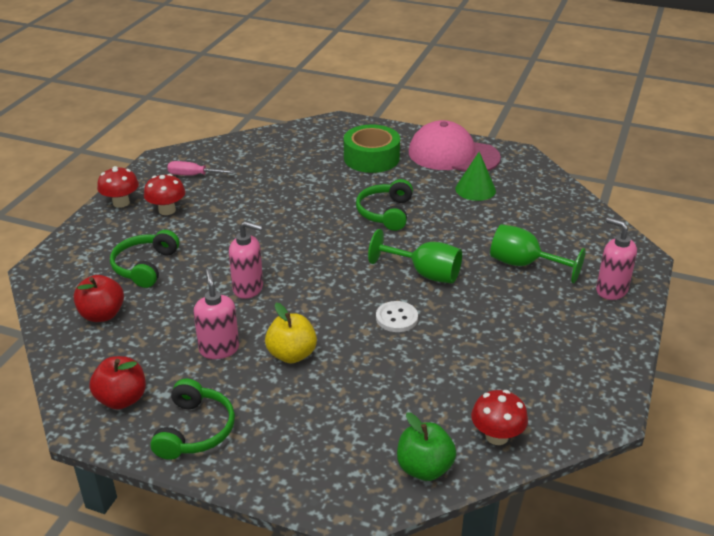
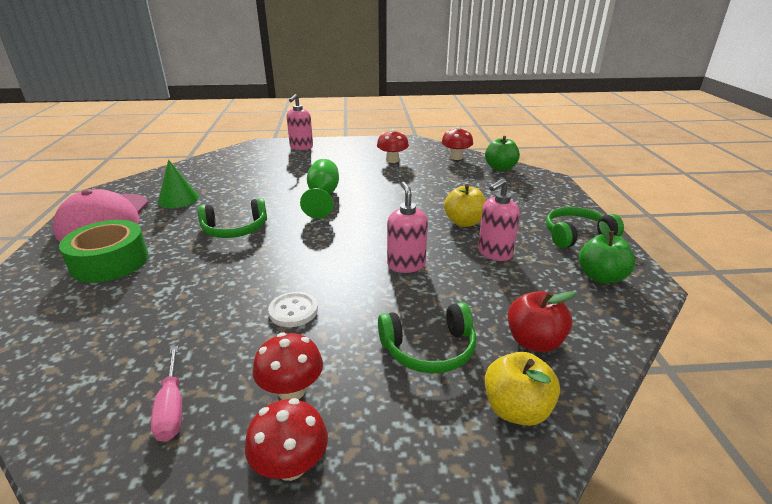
camera: 115 degrees left, 5 degrees down
red apple [89,356,146,410] -> green apple [579,221,635,284]
white button [376,301,418,332] -> white button moved to [268,292,318,327]
green goblet [490,224,586,283] -> none
none -> red mushroom [377,129,409,163]
none -> yellow apple [485,352,560,426]

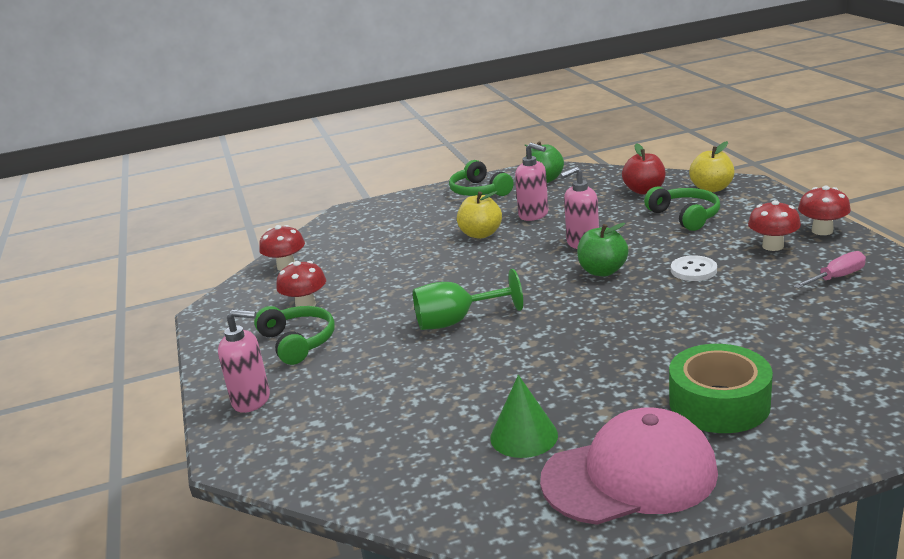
camera: 100 degrees left, 5 degrees down
green headphones [198,198,267,238] -> green headphones moved to [254,306,334,365]
green apple [485,136,520,171] -> green apple moved to [577,223,629,276]

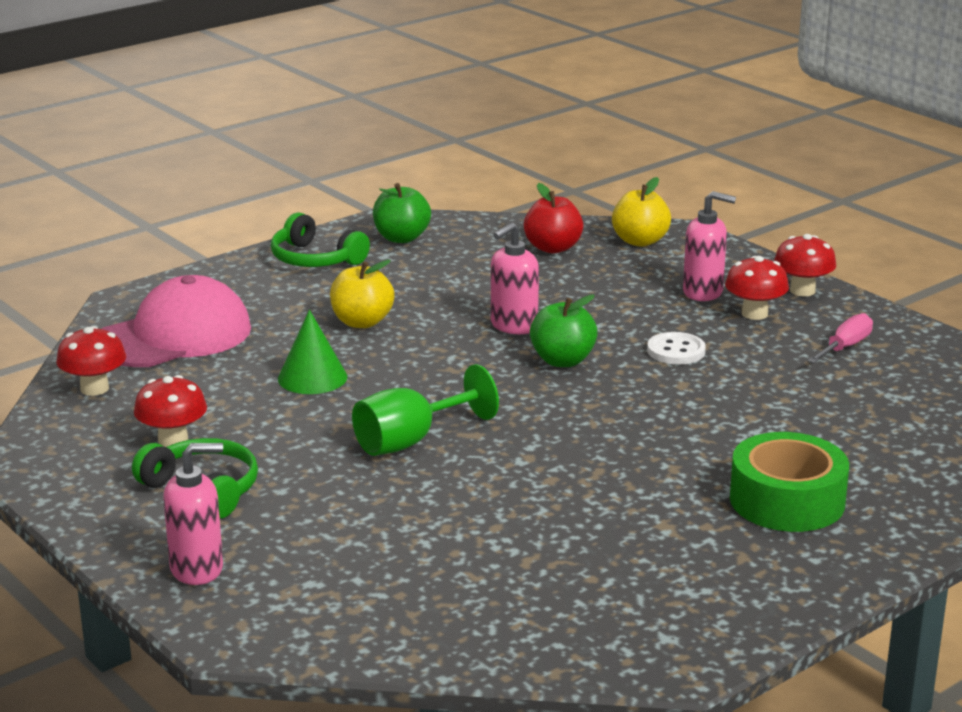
camera: 25 degrees left, 0 degrees up
green cone [490,375,558,458] -> green cone moved to [278,310,347,394]
pink soap dispenser [515,143,548,221] -> pink soap dispenser moved to [683,191,736,301]
pink cap [540,407,718,525] -> pink cap moved to [102,275,251,367]
green headphones [644,186,720,231] -> none

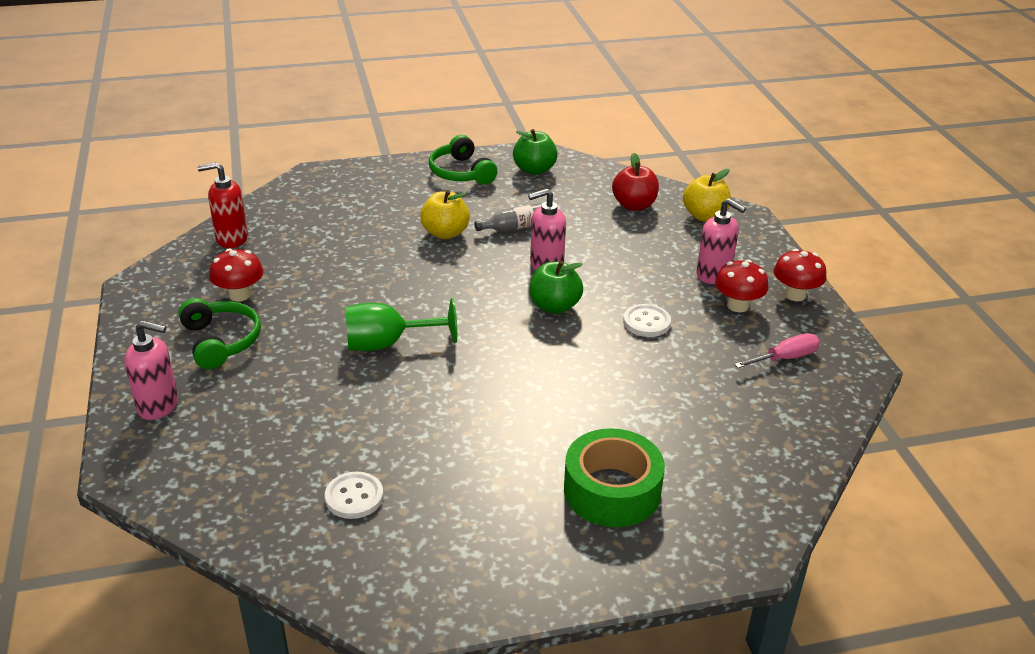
camera: 25 degrees right, 10 degrees up
red mushroom [56,326,126,396] -> red soap dispenser [197,162,248,248]
pink cap [102,275,251,367] -> none
green cone [278,310,347,394] -> none
none -> white button [325,472,383,519]
none -> grey bottle [474,203,542,232]

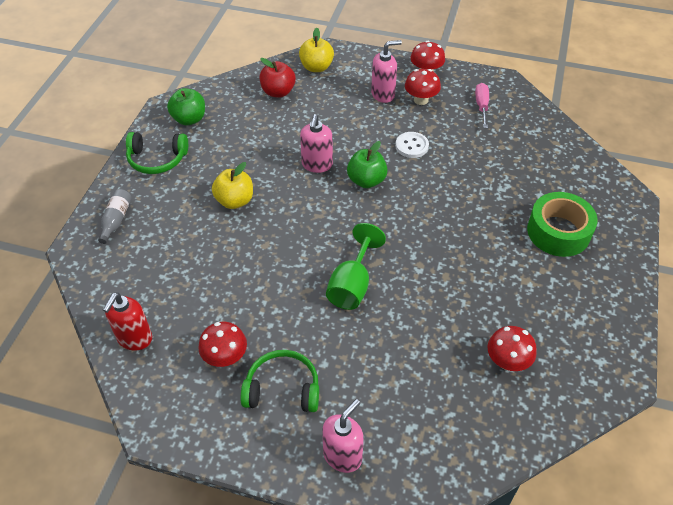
camera: 60 degrees left, 15 degrees up
white button [325,472,383,519] -> red mushroom [488,326,537,371]
grey bottle [474,203,542,232] -> grey bottle moved to [98,189,131,244]

